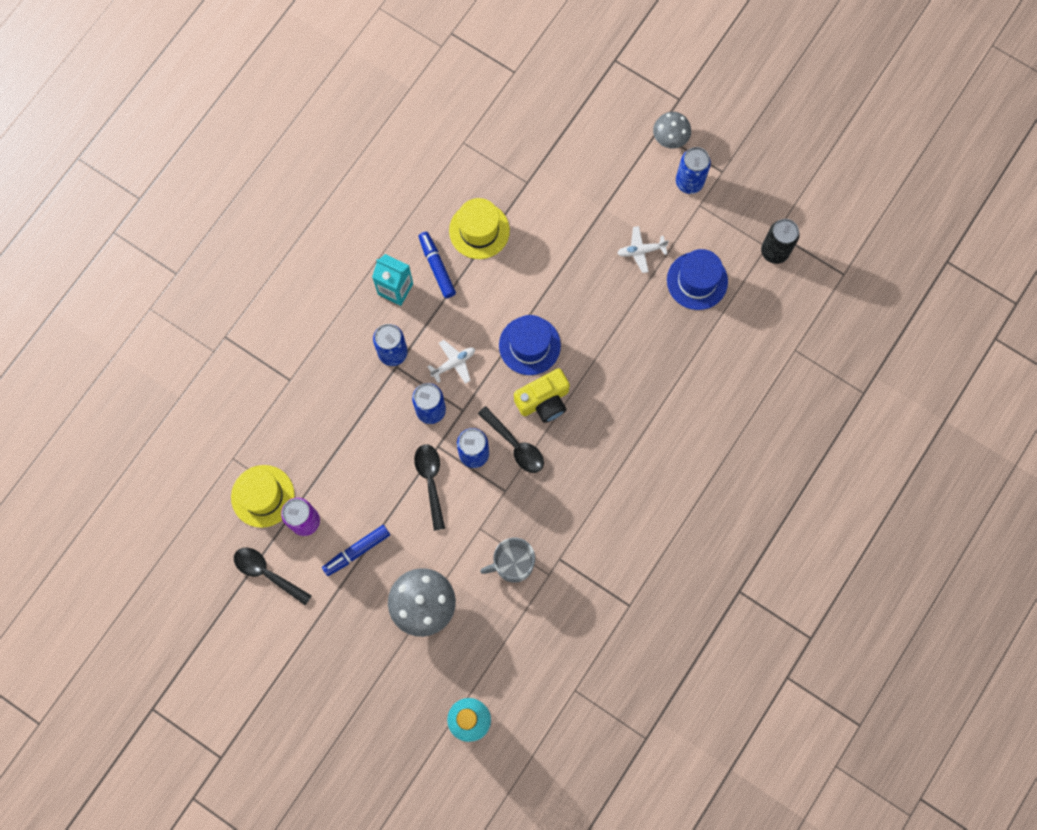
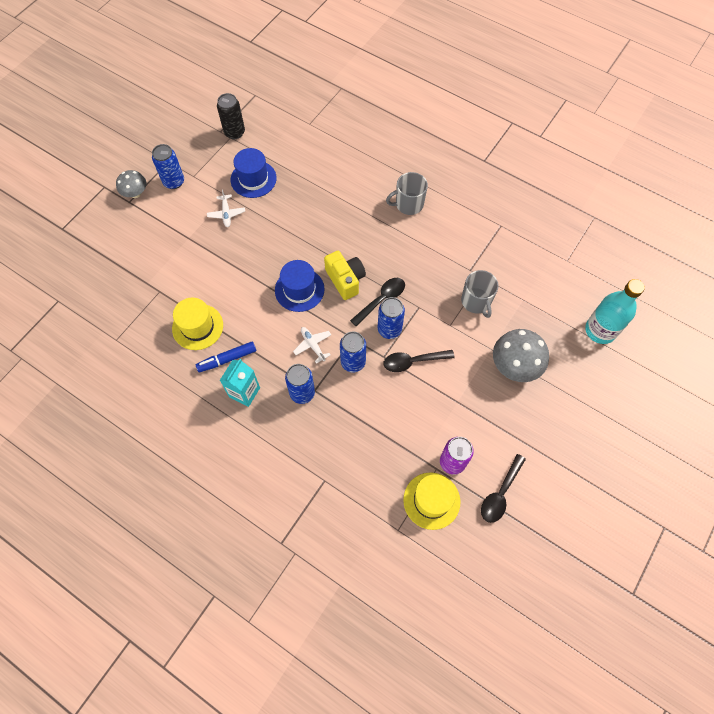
camera: 90 degrees left, 10 degrees down
blue marker [322,525,390,576] -> none
none -> grey mug [386,172,428,215]

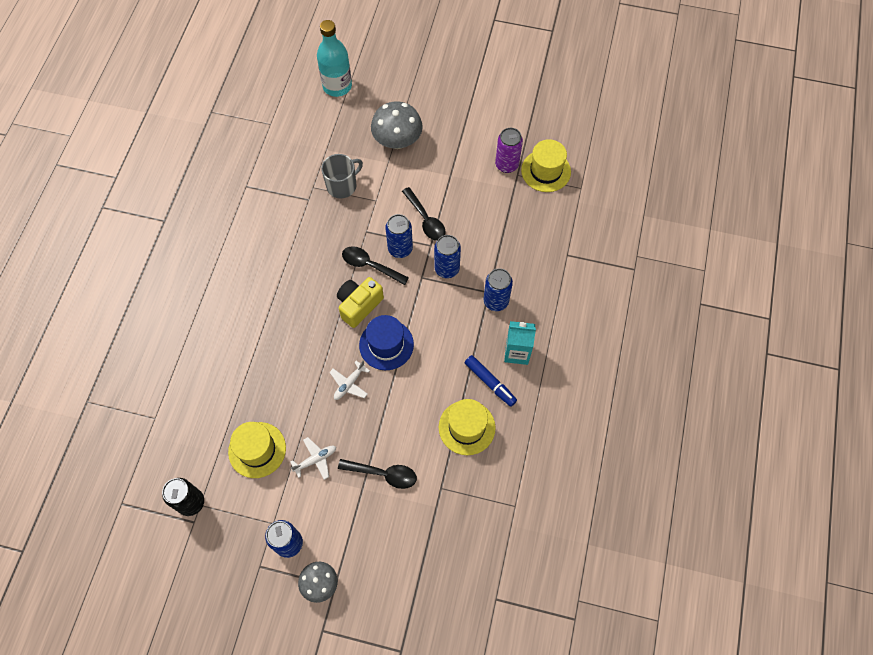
camera: 110 degrees left, 0 degrees up
blue hat [231,148,277,198] -> yellow hat [228,422,286,478]
white plane [293,327,331,364] -> white plane moved to [330,361,370,400]
grey mug [386,172,428,215] -> none
black spoon [481,454,526,523] -> black spoon moved to [338,459,417,489]

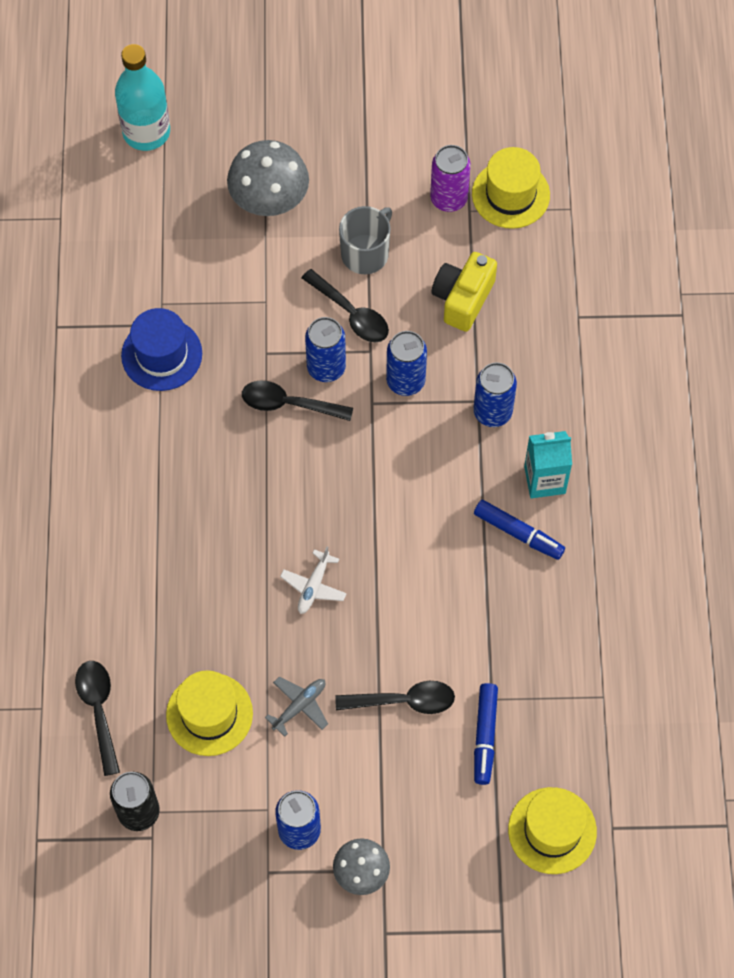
camera: 15 degrees left, 0 degrees up
white plane [290,437,336,480] -> grey plane [265,677,328,737]
grey mug [321,154,363,199] -> grey mug moved to [339,206,392,274]
yellow camera [337,277,384,328] -> yellow camera moved to [432,252,497,332]
blue hat [359,315,414,370] -> blue hat moved to [121,308,202,391]
yellow hat [439,399,496,455] -> yellow hat moved to [508,787,597,874]
none -> black spoon [75,661,120,776]
none -> blue marker [474,683,498,785]

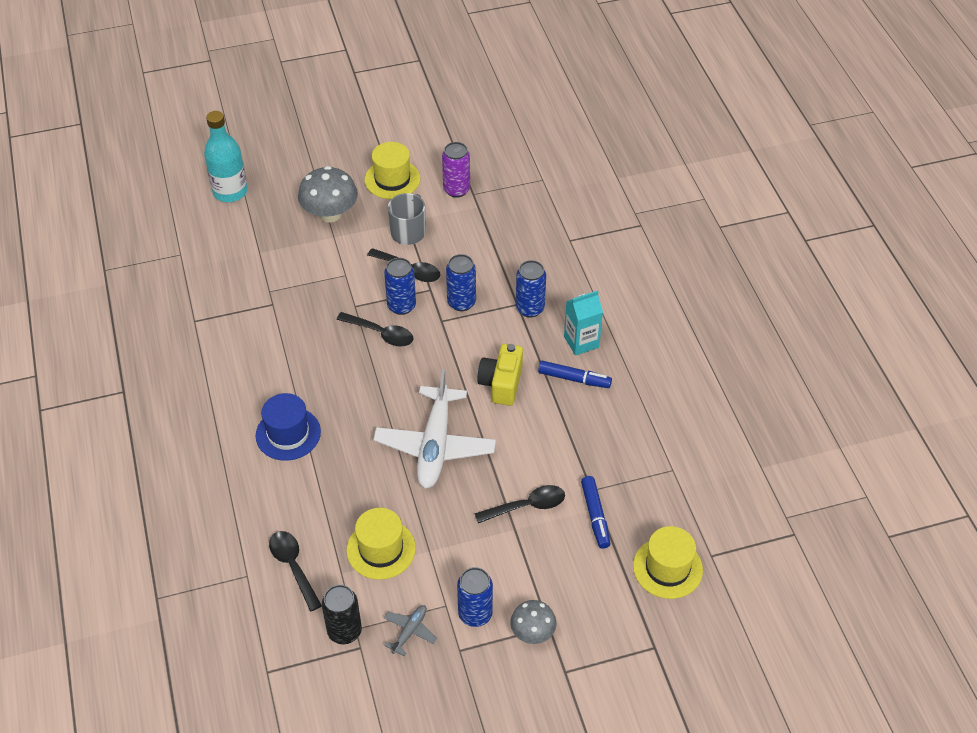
camera: 15 degrees left, 15 degrees down
blue hat [121,308,202,391] -> blue hat moved to [256,393,321,461]
black spoon [242,380,353,421] -> black spoon turned 150 degrees counterclockwise [336,312,413,347]
grey plane [265,677,328,737] -> grey plane moved to [384,605,437,656]
white plane [280,546,347,614] -> white plane [373,369,496,489], size x2.29
yellow camera [432,252,497,332] -> yellow camera moved to [477,344,523,406]
yellow hat [472,147,550,229] -> yellow hat moved to [365,142,420,199]

